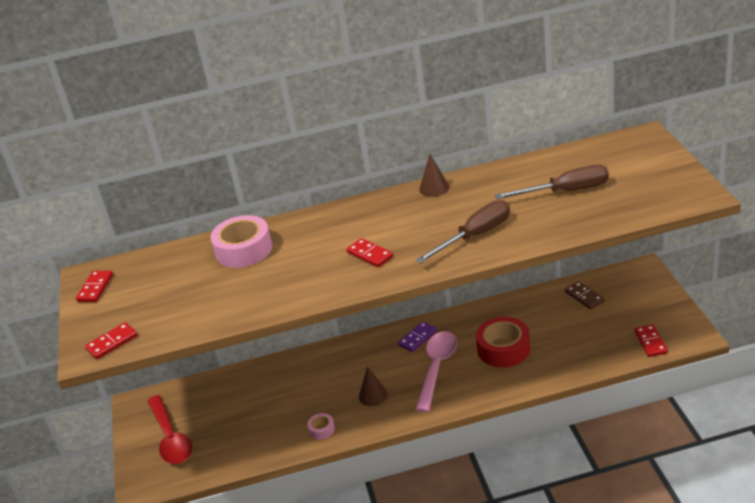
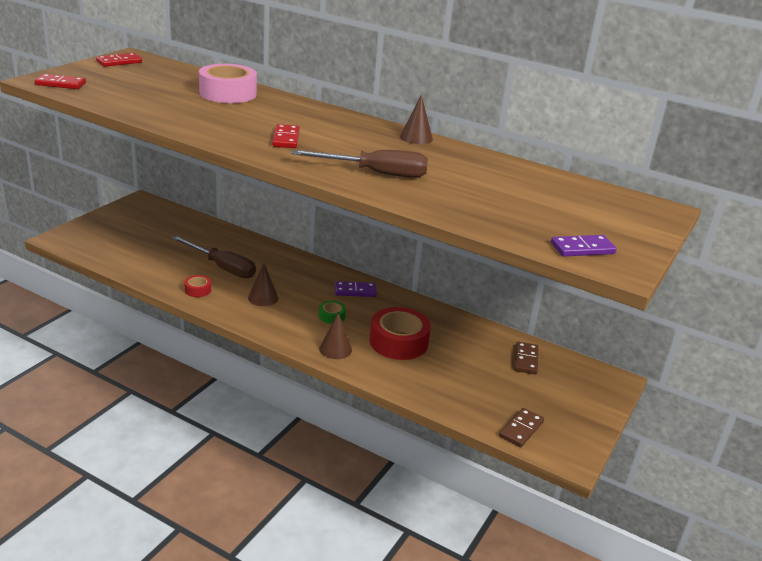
camera: 35 degrees right, 5 degrees down
red spoon [147,395,192,464] -> none
pink tape [308,413,335,439] -> red tape [184,275,211,297]
pink spoon [415,331,457,412] -> green tape [319,301,346,324]
brown screwdriver [495,165,609,199] -> brown screwdriver moved to [172,236,256,278]
red domino [634,325,668,357] -> brown domino [499,408,544,447]
none -> brown cone [319,312,352,359]
none -> purple domino [551,235,617,256]

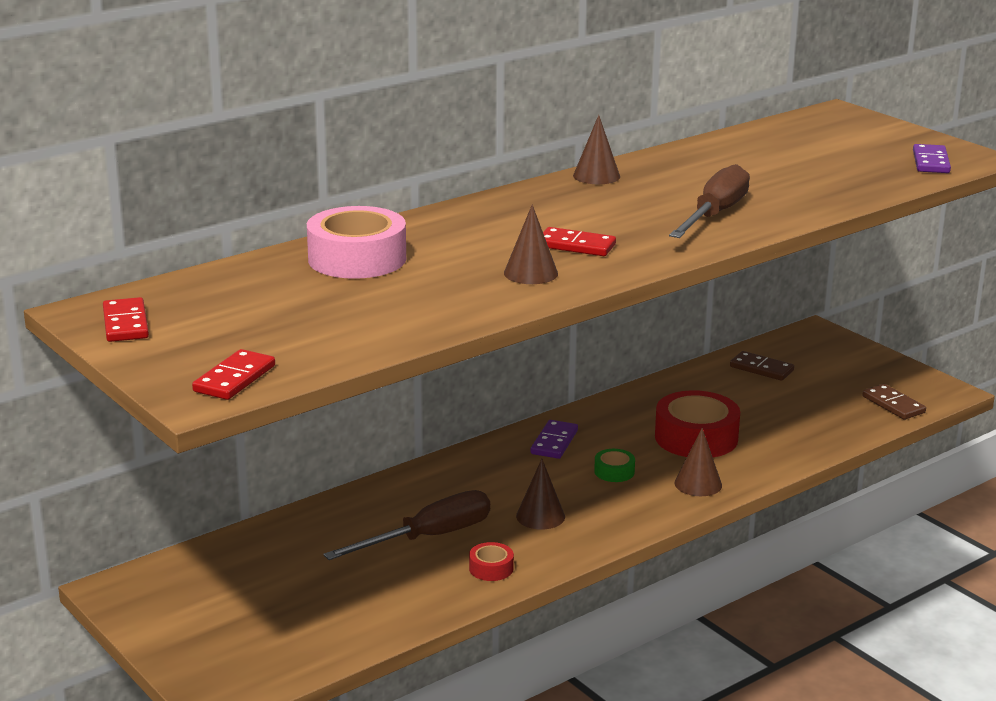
camera: 65 degrees left, 5 degrees down
none -> brown cone [504,205,558,284]

